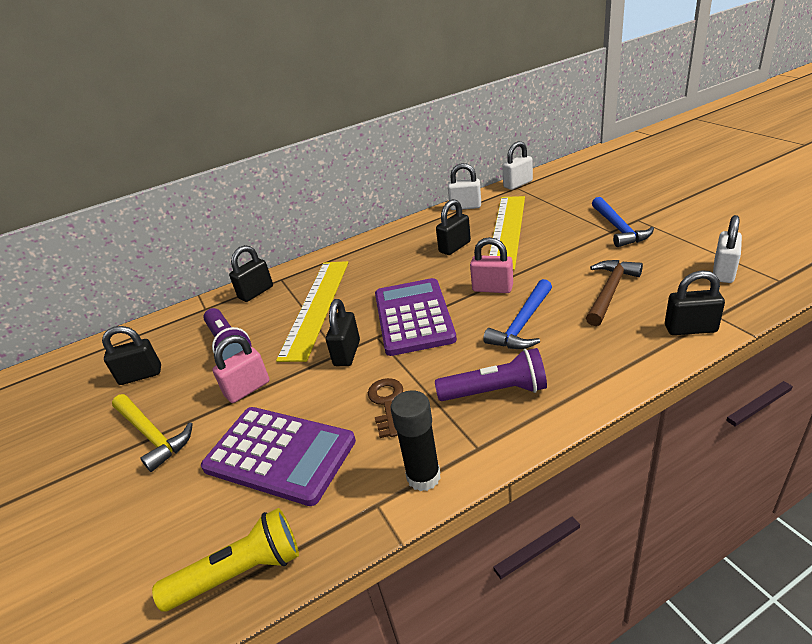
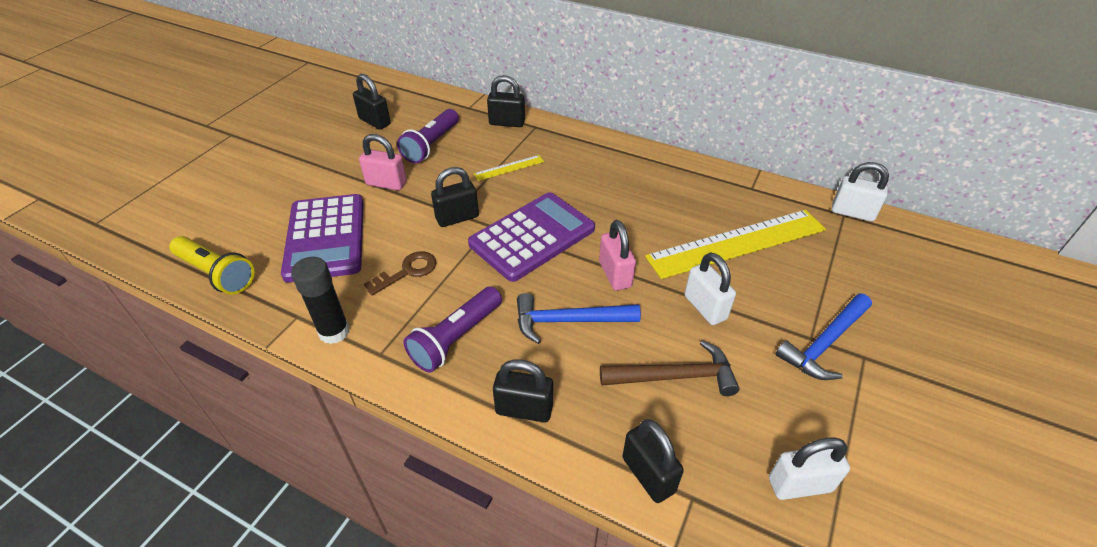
camera: 50 degrees right, 10 degrees up
yellow hammer [112,394,193,472] -> none
yellow ruler [276,261,348,362] -> yellow ruler [474,155,544,181], size x0.43
purple flashlight [435,348,547,401] -> purple flashlight turned 75 degrees clockwise [404,287,502,373]
black padlock [436,199,471,255] -> black padlock moved to [493,359,553,423]
white padlock [448,163,481,210] -> white padlock moved to [684,252,736,325]

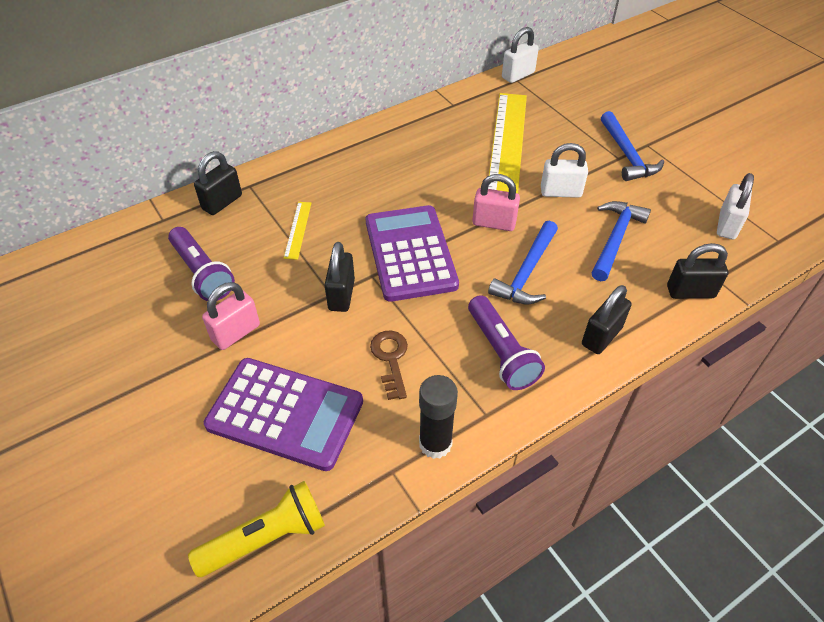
camera: 60 degrees left, 5 degrees up
black padlock [353,74,391,130] -> none
brown hammer [600,340,740,396] -> blue hammer [592,201,651,281]

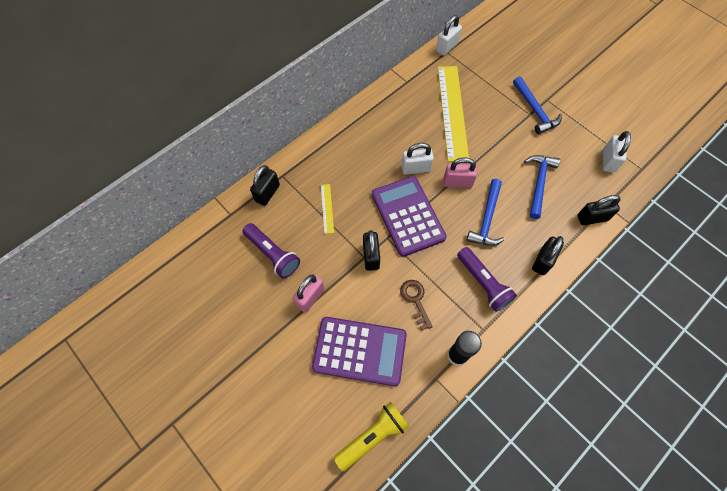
camera: 10 degrees left, 15 degrees up
white padlock [541,143,588,198] -> white padlock moved to [401,143,434,175]

